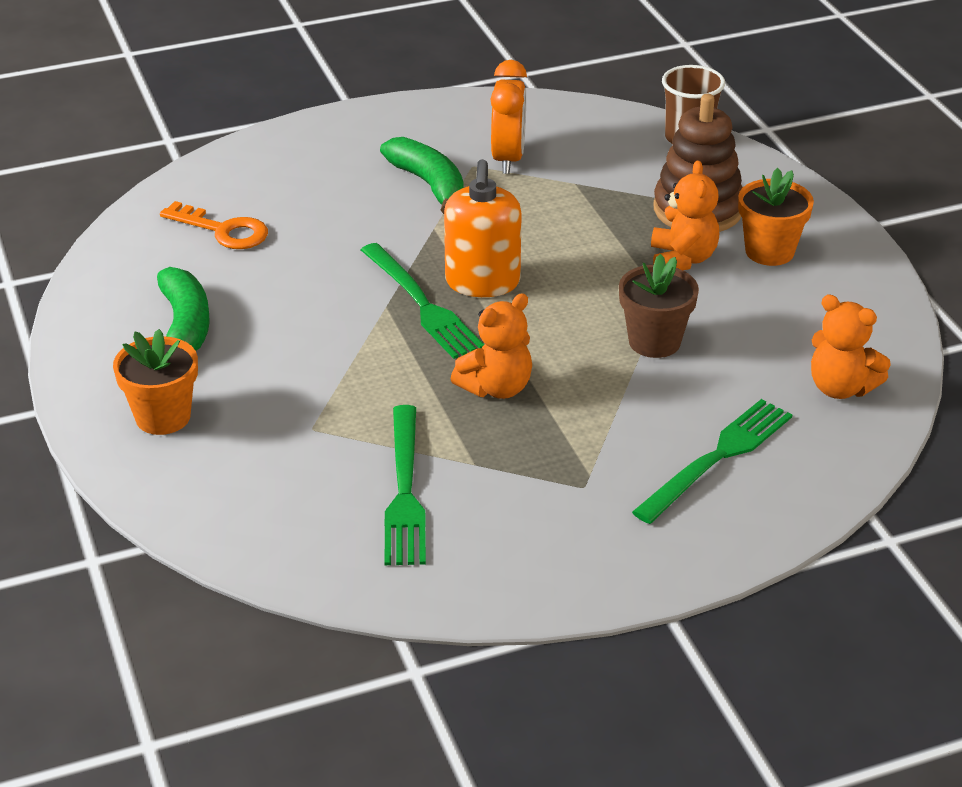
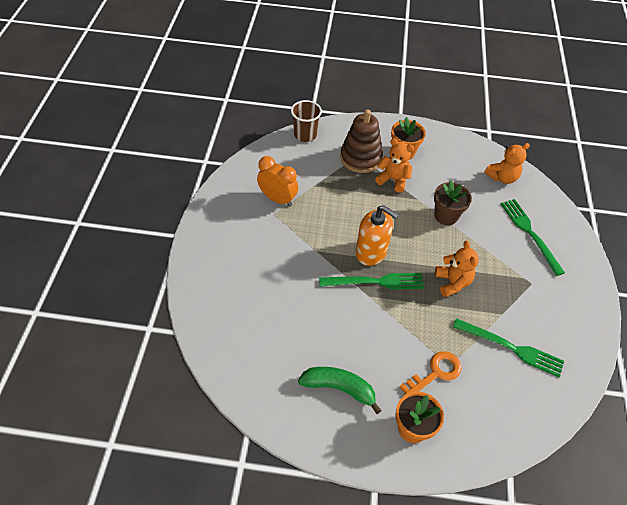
camera: 65 degrees left, 15 degrees up
orange key [160,201,268,249] -> orange key moved to [399,351,462,395]
green banana [380,137,464,214] -> none

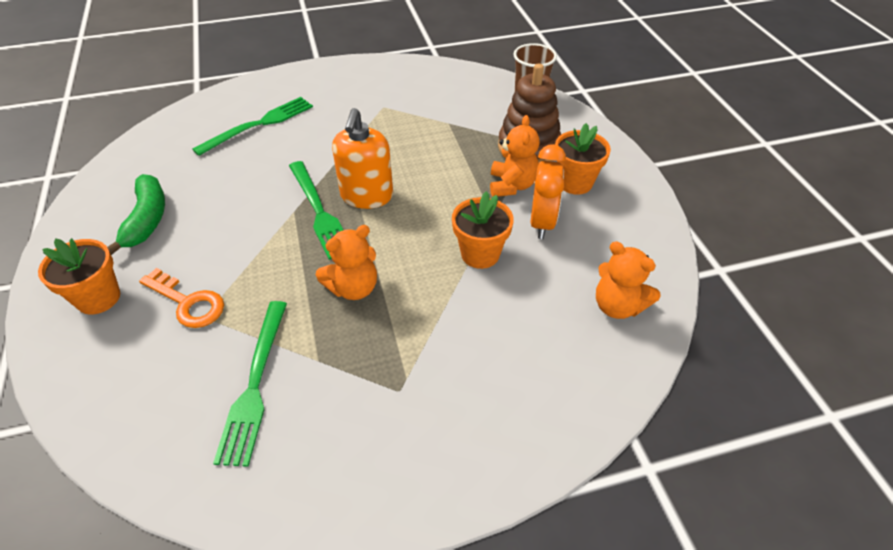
camera: 70 degrees right, 5 degrees down
orange clock [257,156,298,206] -> orange clock moved to [530,144,566,239]
brown flower pot [434,180,472,225] -> orange flower pot [452,191,514,269]
green fork [501,199,565,276] -> green fork moved to [192,97,313,156]

